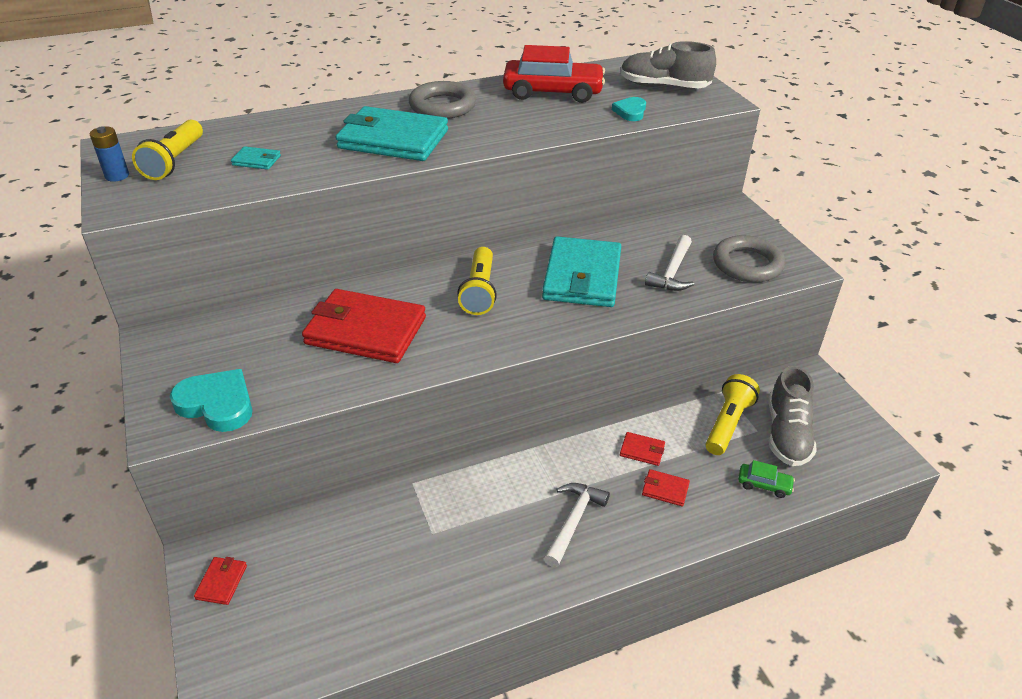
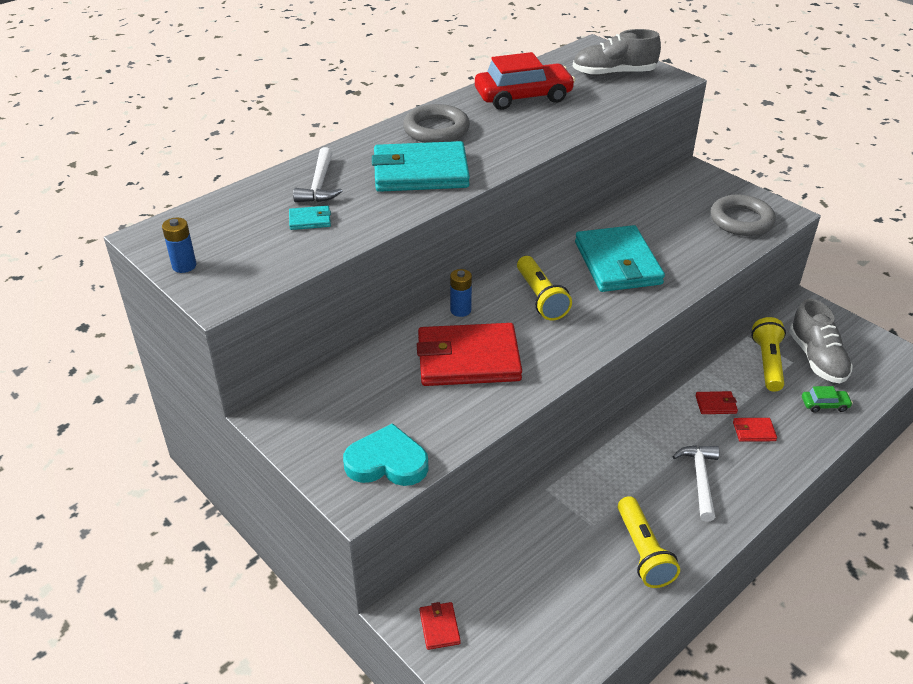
camera: 20 degrees left, 0 degrees up
yellow flashlight [132,120,203,180] -> yellow flashlight moved to [618,496,680,588]
turquoise heart [612,97,646,121] -> none
white hammer [645,235,694,291] -> white hammer moved to [293,147,342,202]
none -> blue battery [450,269,472,317]

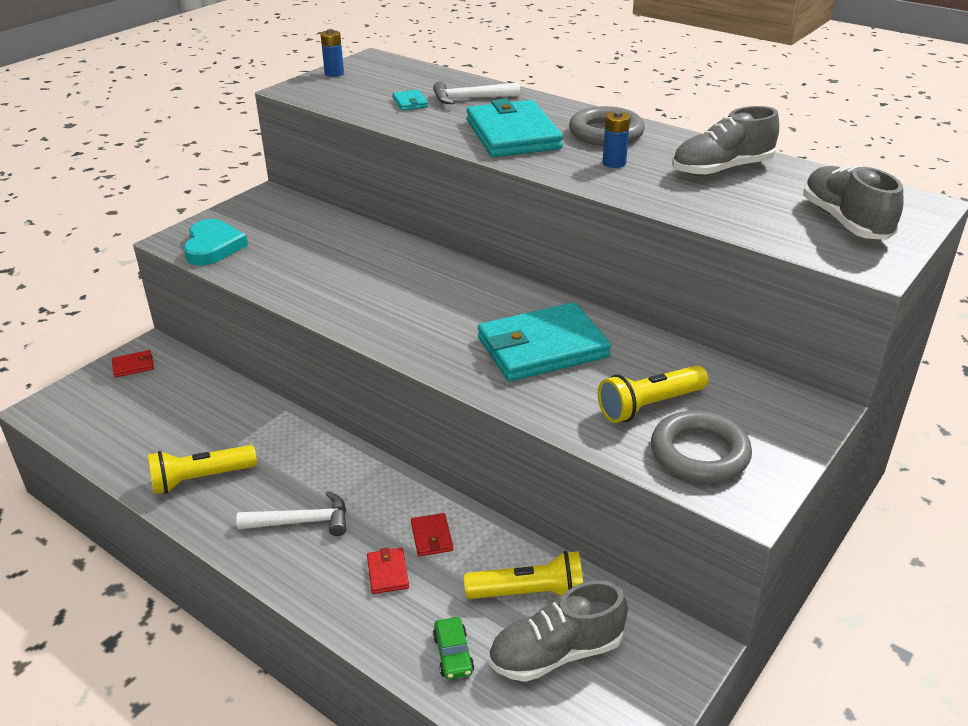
camera: 80 degrees right, 5 degrees down
red wallet [417,323,522,386] -> none
blue battery [450,269,472,317] -> blue battery moved to [603,111,630,168]
red car [475,52,575,110] -> grey shoe [672,106,779,176]
yellow flashlight [517,256,572,321] -> yellow flashlight moved to [598,365,709,423]

